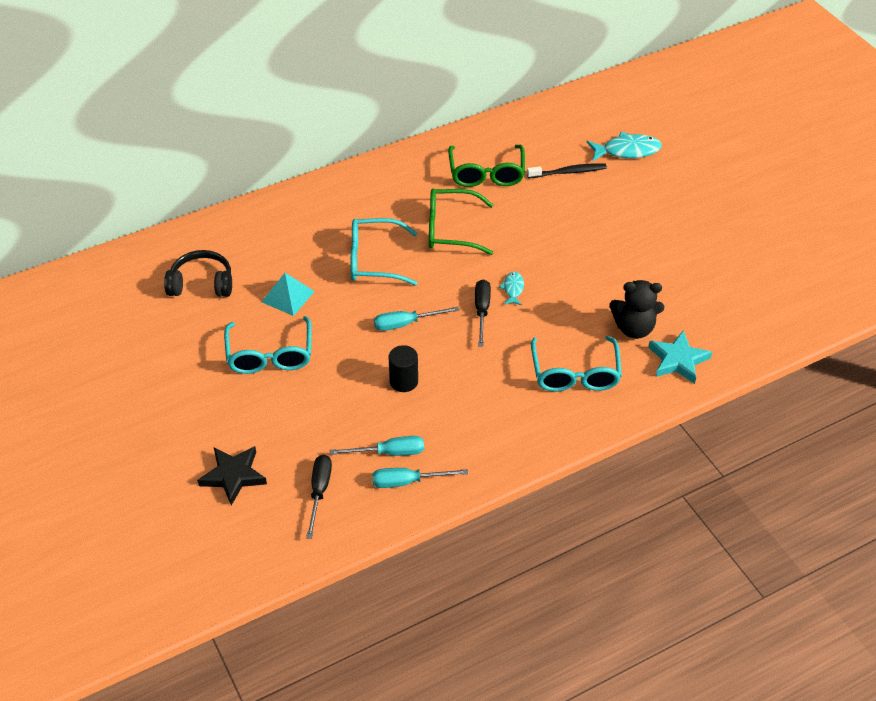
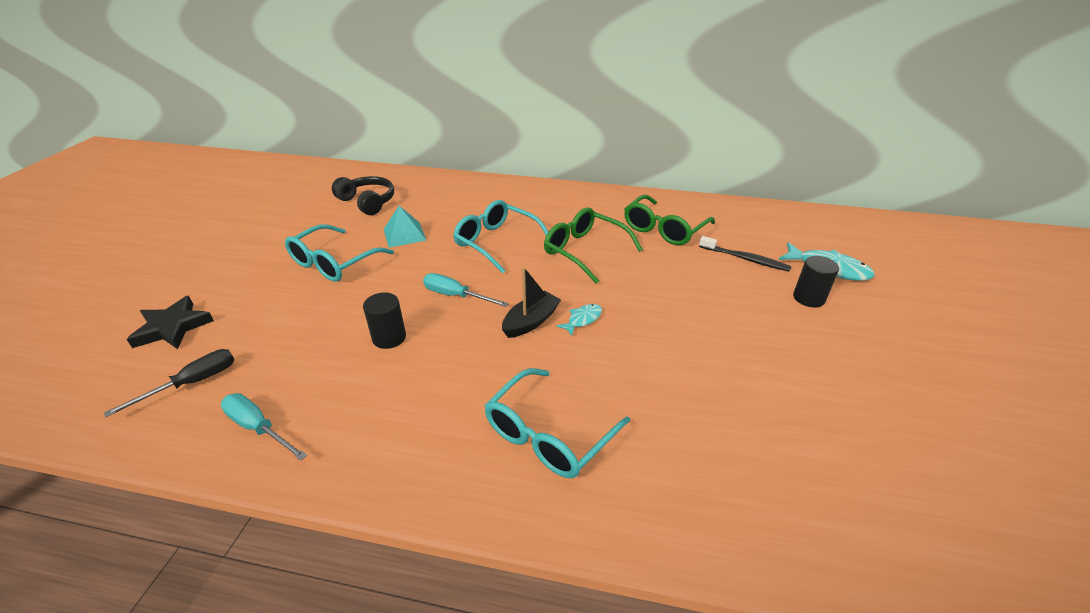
camera: 40 degrees right, 10 degrees down
turquoise screwdriver [330,436,424,456] -> none
black screwdriver [475,279,491,347] -> black boat [502,267,561,338]
black teddy bear [609,280,664,339] -> none
turquoise star [648,330,712,384] -> none
none -> black cylinder [793,256,839,308]

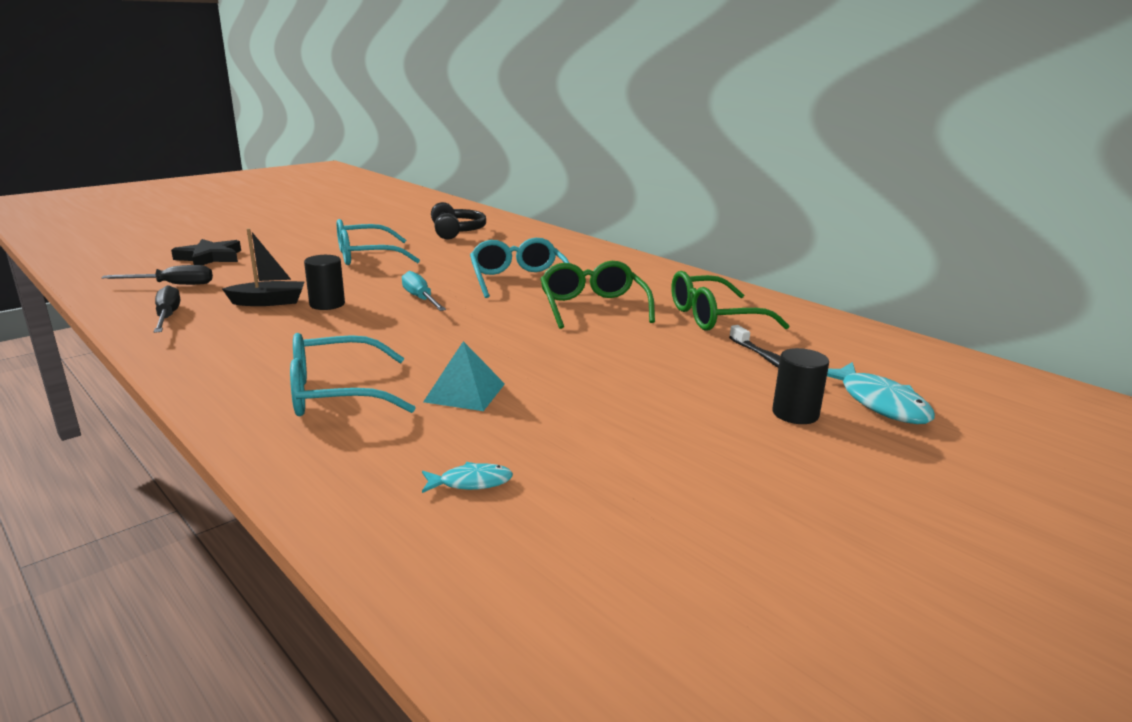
camera: 35 degrees right, 15 degrees down
turquoise screwdriver [221,393,307,461] -> black screwdriver [154,285,180,333]
turquoise pyramid [384,206,427,248] -> turquoise pyramid moved to [423,341,505,411]
black boat [502,267,561,338] -> black boat moved to [222,228,305,306]
turquoise fish [556,304,602,336] -> turquoise fish moved to [422,462,513,493]

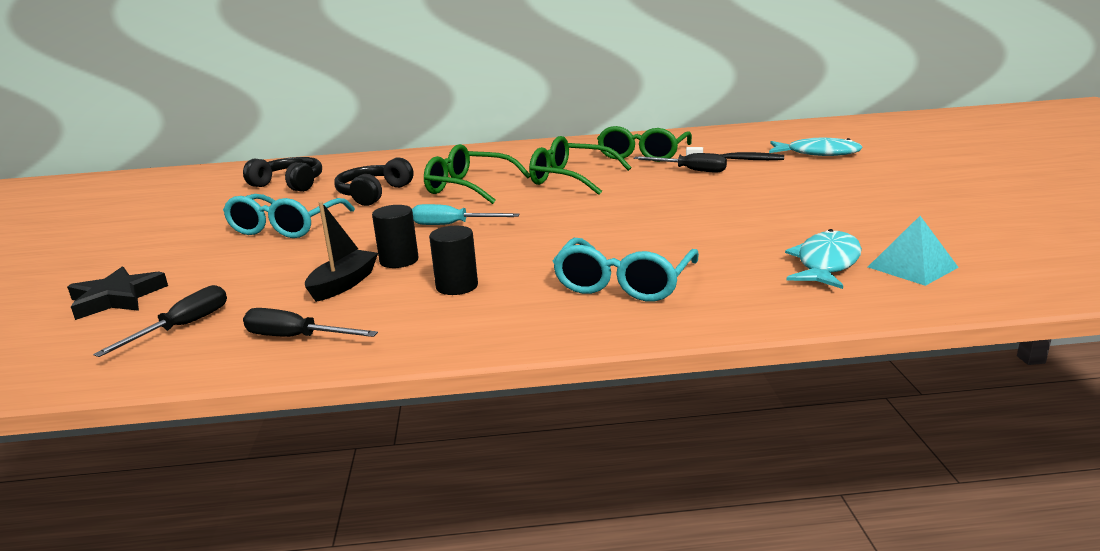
camera: 50 degrees left, 0 degrees up
turquoise fish [422,462,513,493] -> turquoise fish [785,229,862,289], size x1.83
turquoise pyramid [423,341,505,411] -> turquoise pyramid moved to [868,216,959,286]
turquoise glasses [470,238,569,298] -> green glasses [424,144,530,204]
black cylinder [772,348,829,424] -> black cylinder moved to [429,226,478,295]
none -> black headphones [334,157,414,206]
none -> black screwdriver [633,153,727,172]

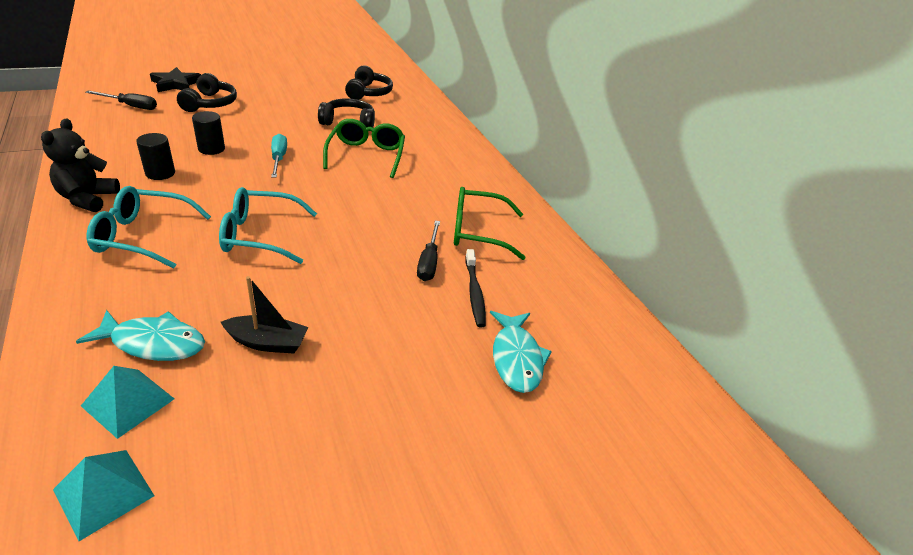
camera: 65 degrees right, 15 degrees up
turquoise glasses [223,194,355,238] -> turquoise glasses moved to [219,187,317,264]
black screwdriver [243,308,378,337] -> none
black boat [305,201,378,302] -> black boat moved to [221,276,309,354]
green glasses [529,136,632,195] -> none
none -> black teddy bear [41,118,120,212]
none -> turquoise pyramid [53,450,154,541]
none -> black headphones [177,73,237,112]

